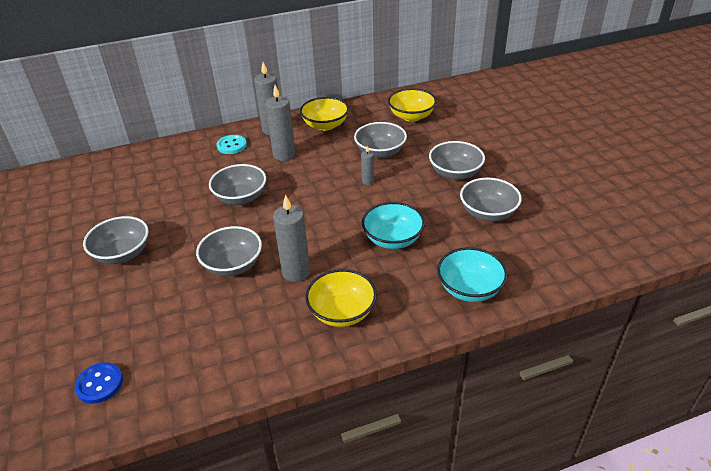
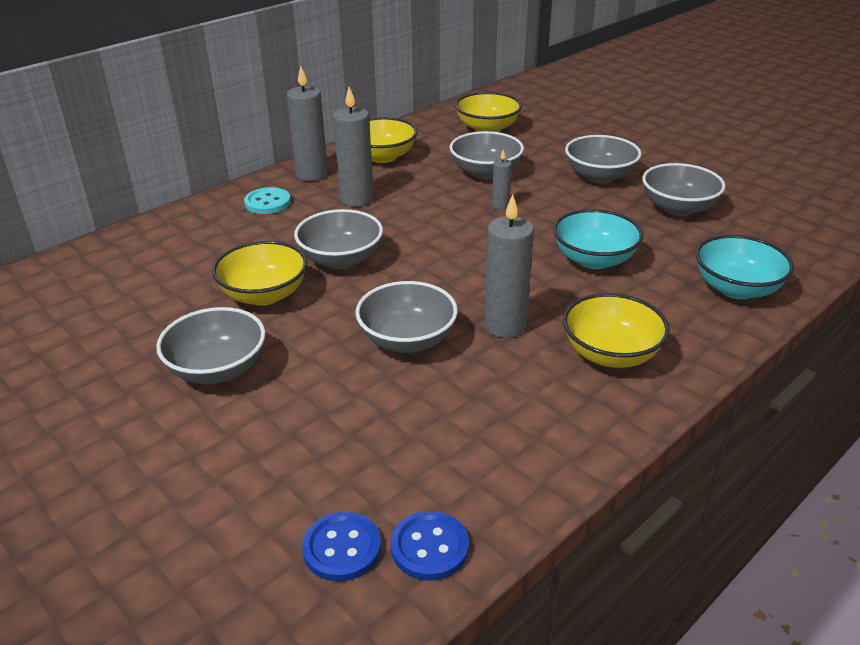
camera: 25 degrees left, 5 degrees down
none -> yellow bowl [212,241,307,306]
none -> blue button [391,511,469,581]

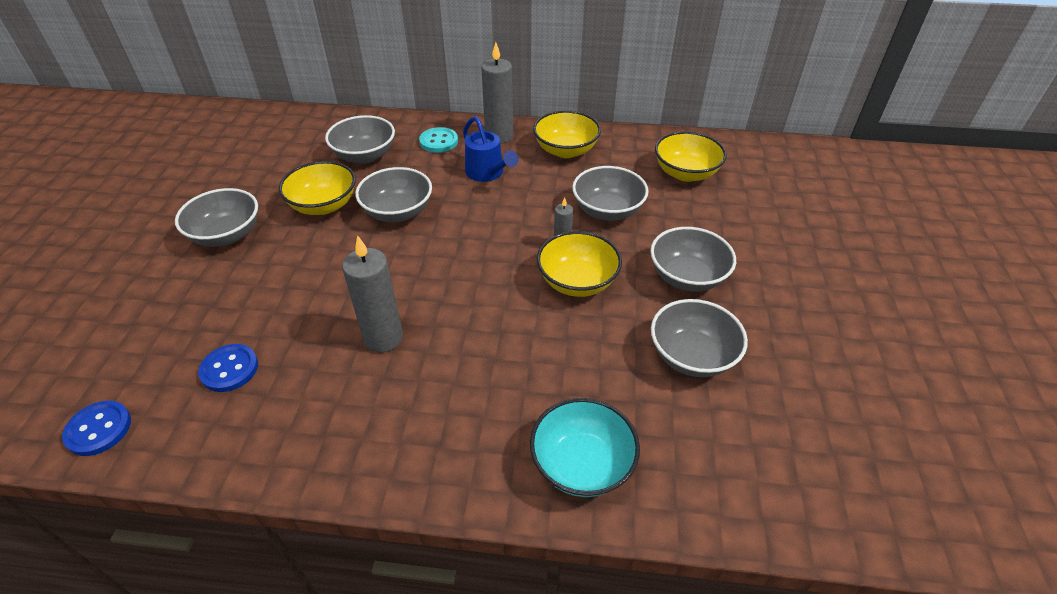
camera: 50 degrees right, 10 degrees up
blue button [302,512,381,581] -> blue button moved to [198,344,258,392]
grey candle [333,87,374,207] -> blue watering can [463,116,519,182]
grey bowl [355,281,458,353] -> grey bowl moved to [325,115,395,164]
turquoise bowl [553,209,643,269] -> none
yellow bowl [563,293,670,368] -> yellow bowl moved to [537,231,622,297]

